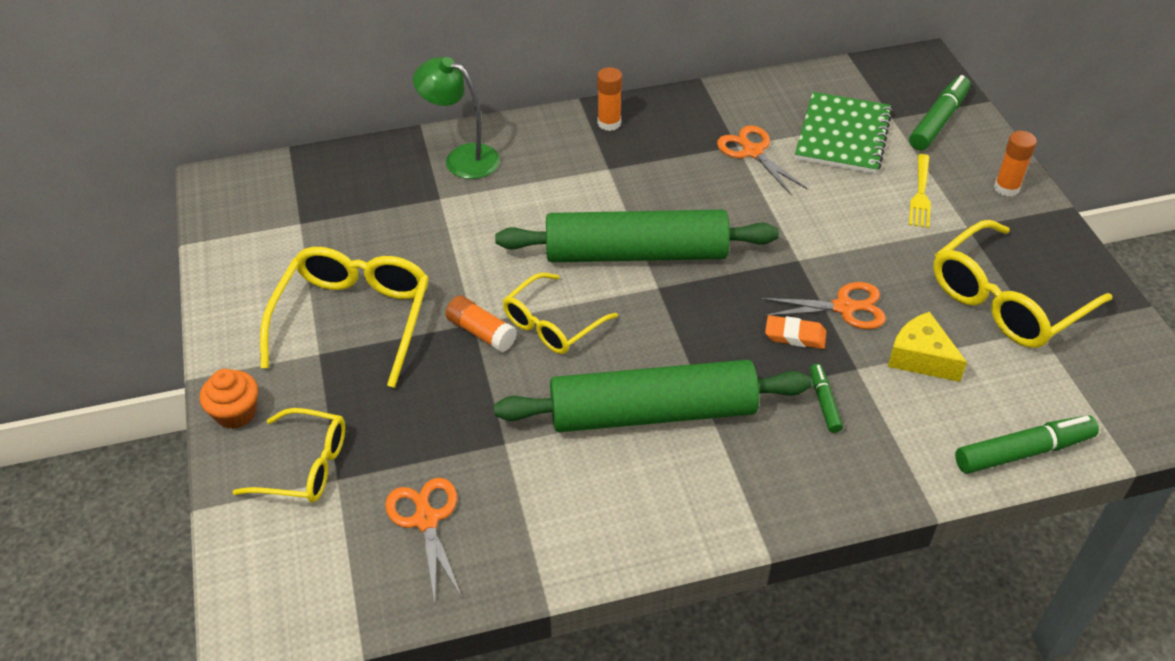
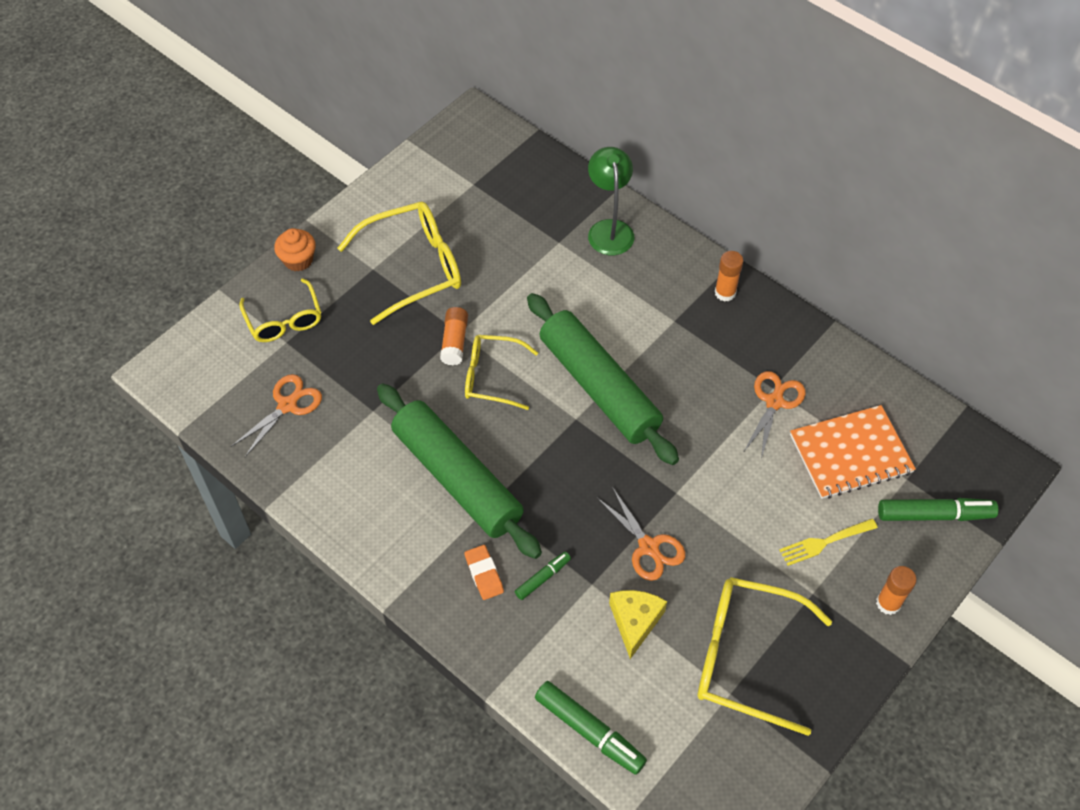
camera: 55 degrees right, 10 degrees up
orange eraser [765,315,826,349] -> orange eraser moved to [465,545,504,600]
green notebook [795,92,893,174] -> orange notebook [790,405,916,499]

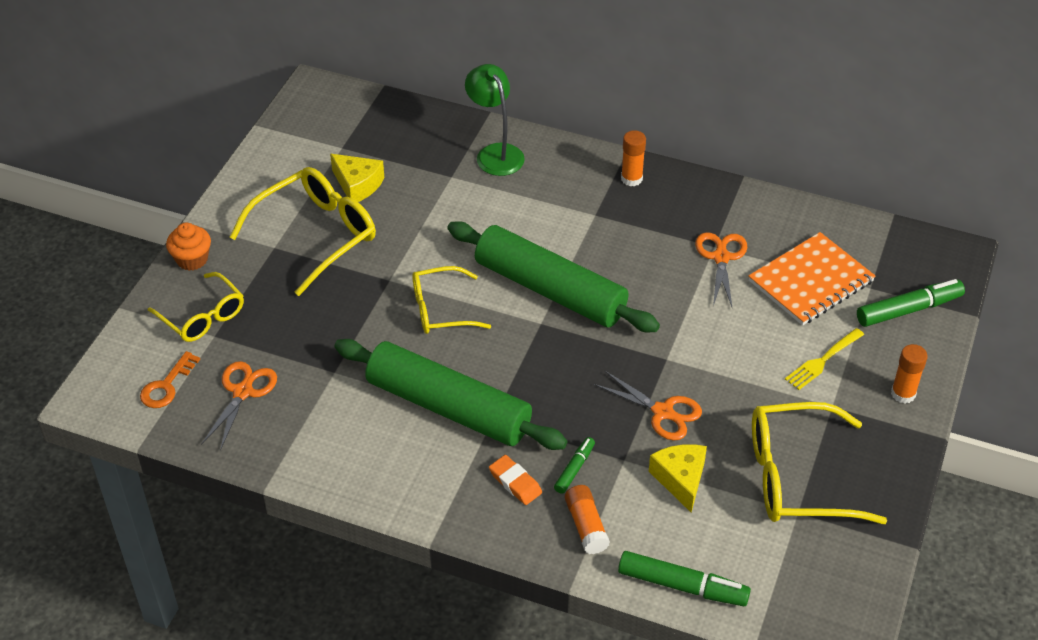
camera: 20 degrees left, 10 degrees down
orange glue stick [440,307,468,365] -> orange glue stick moved to [565,485,610,554]
none -> orange key [140,351,200,408]
none -> yellow cheese [330,154,384,202]

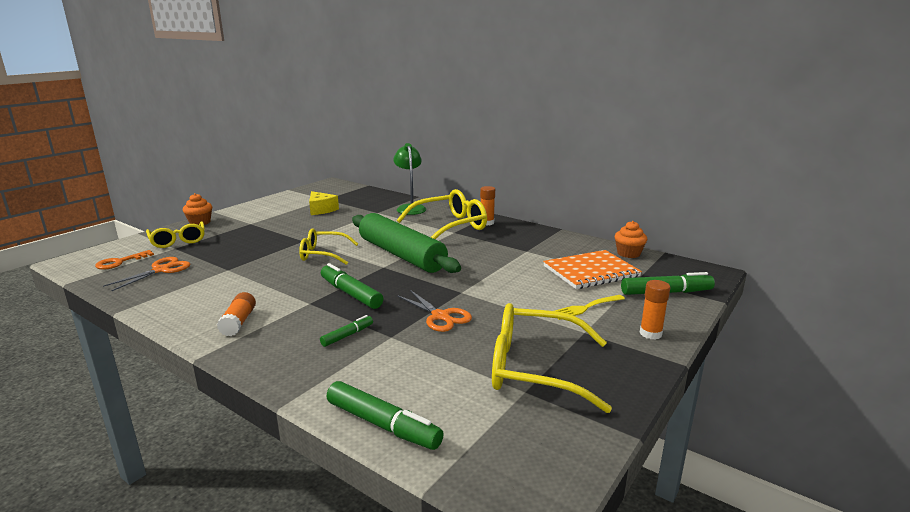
camera: 15 degrees right, 25 degrees down
yellow glasses [230,167,376,296] -> yellow glasses moved to [397,189,487,239]
green rolling pin [334,339,567,450] -> none
orange eraser [489,455,542,505] -> none
orange glue stick [565,485,610,554] -> orange glue stick moved to [217,292,256,336]
yellow cheese [649,444,707,513] -> none
orange scissors [695,232,747,307] -> none
none -> green marker [321,263,384,309]
none -> orange cupcake [614,221,647,258]

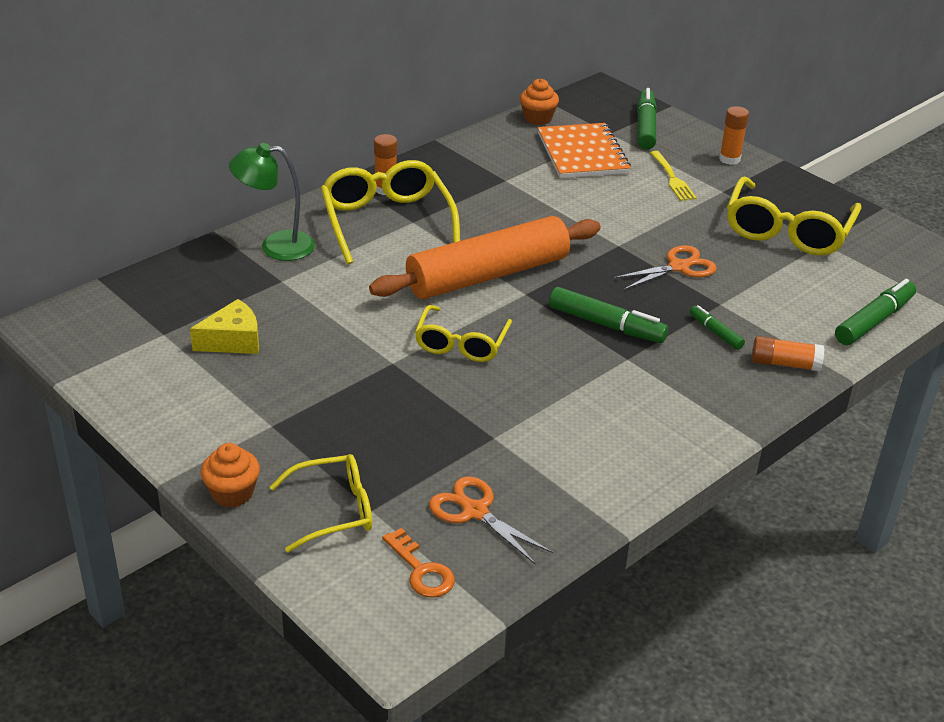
camera: 80 degrees left, 15 degrees up
orange glue stick [217,292,256,336] -> orange glue stick moved to [752,336,824,372]
green marker [321,263,384,309] -> green marker turned 120 degrees counterclockwise [549,287,669,343]
green rolling pin [352,213,461,273] -> orange rolling pin [369,216,601,299]

